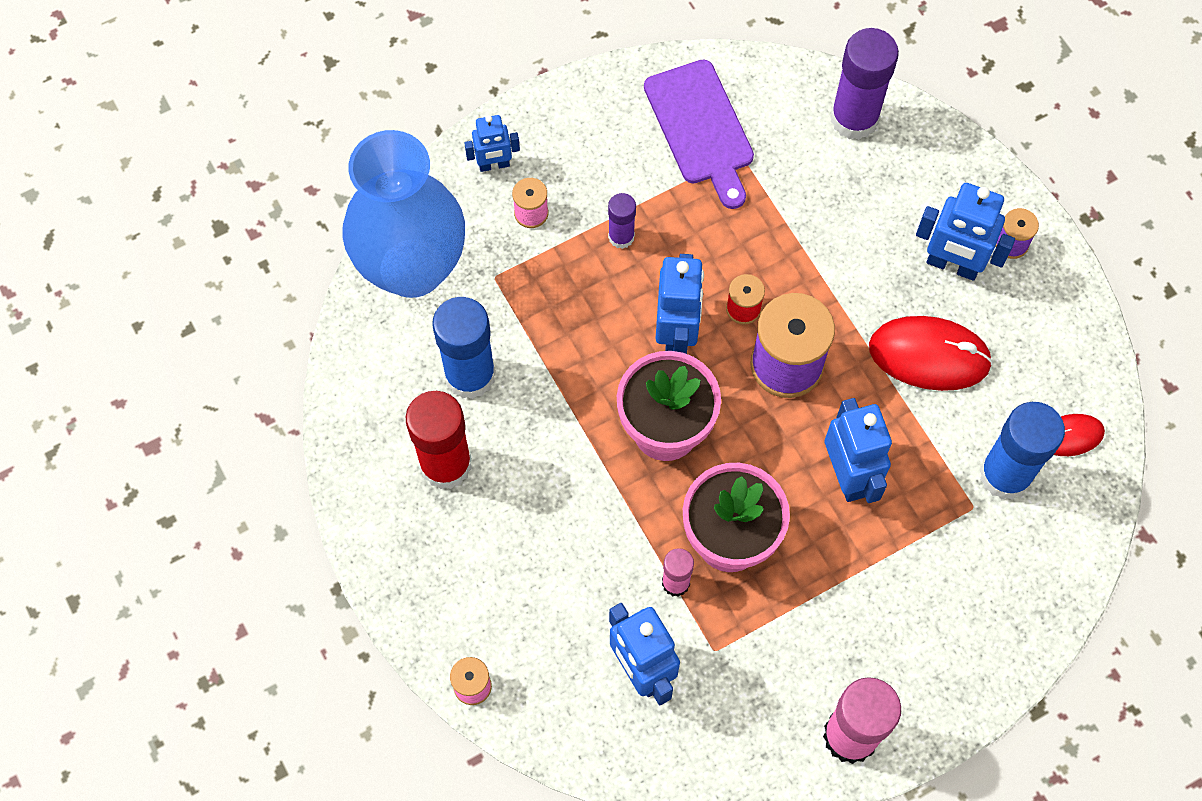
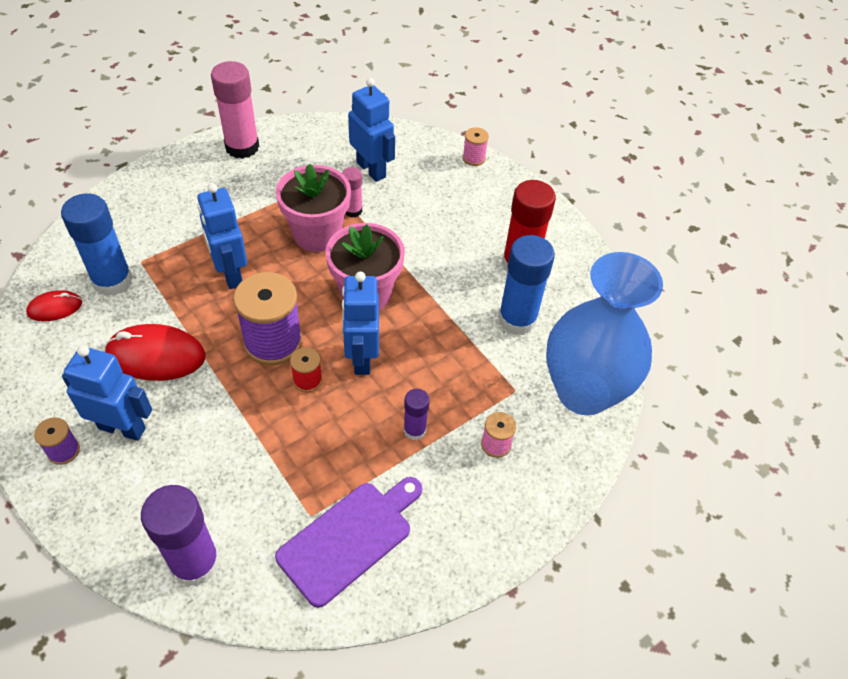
camera: 170 degrees right, 15 degrees down
blue robot [464,115,520,172] -> none
purple cutting board [644,59,754,209] -> purple cutting board turned 75 degrees clockwise [275,477,422,608]

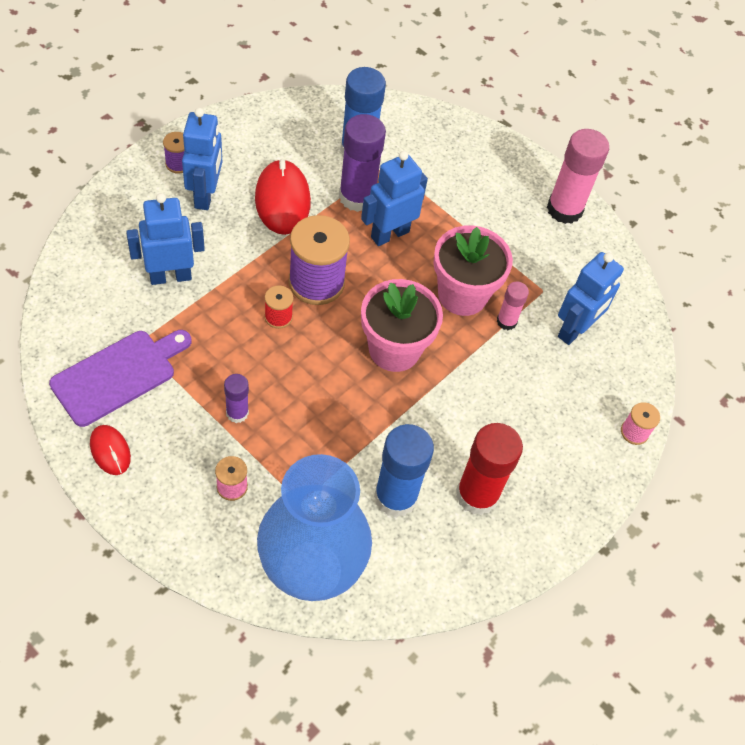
camera: 75 degrees right, 5 degrees up
red mouse [26,290,82,321] -> red mouse moved to [90,425,131,475]
purple glue stick [141,485,220,587] -> purple glue stick moved to [339,114,386,212]
purple cutting board [275,477,422,608] -> purple cutting board turned 75 degrees counterclockwise [49,330,192,427]
blue robot [342,272,379,375] -> blue robot moved to [126,193,205,285]

